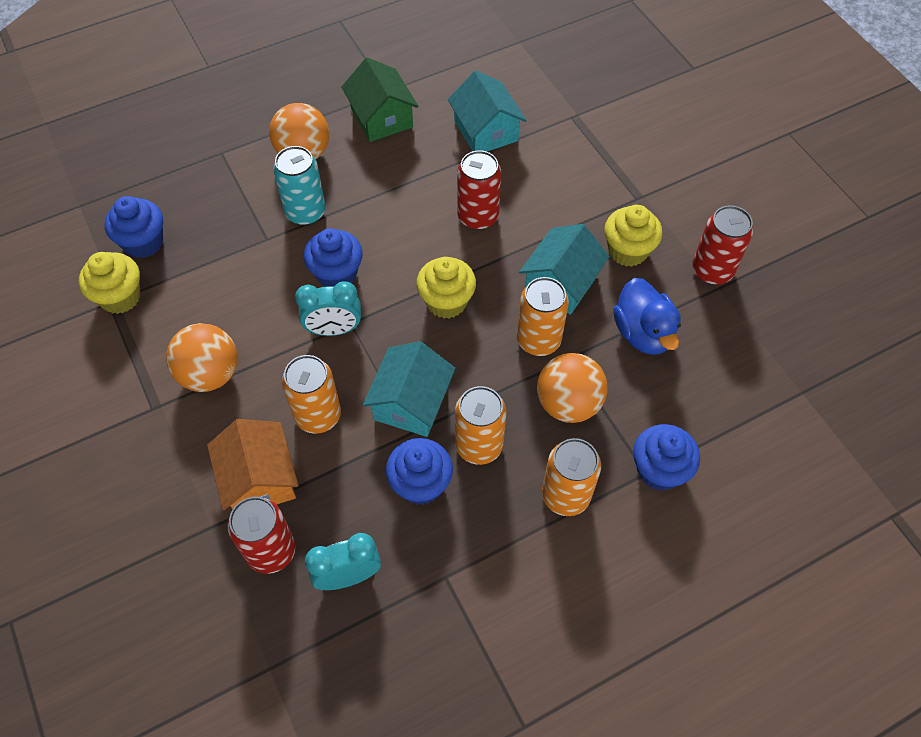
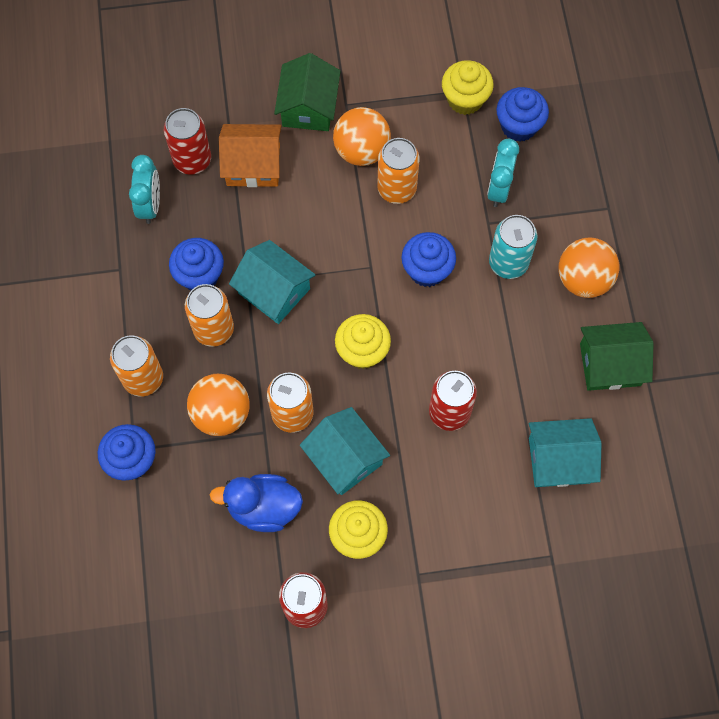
camera: 110 degrees right, 10 degrees up
orange can [282,355,341,434] -> orange can moved to [377,138,420,204]
turquoise clock [295,281,361,336] -> turquoise clock moved to [487,139,519,207]
none -> green house [274,53,340,131]

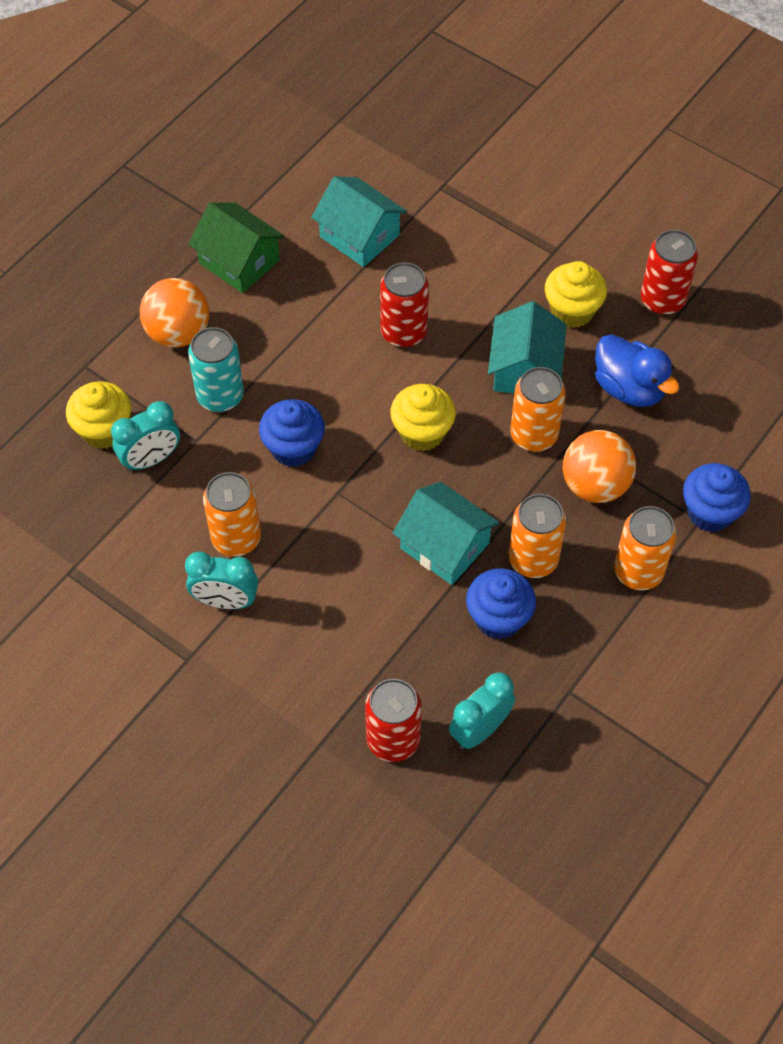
camera: 135 degrees left, 10 degrees down
orange house [219,124,281,187] -> none
turquoise house [229,240,315,324] -> turquoise house turned 45 degrees counterclockwise [393,482,499,585]
green house [274,53,340,131] -> none
orange ball [333,107,391,166] -> turquoise clock [185,551,258,609]
yellow cupcake [442,60,494,115] -> yellow cupcake moved to [66,381,131,449]
blue cupcake [496,87,549,142] -> none

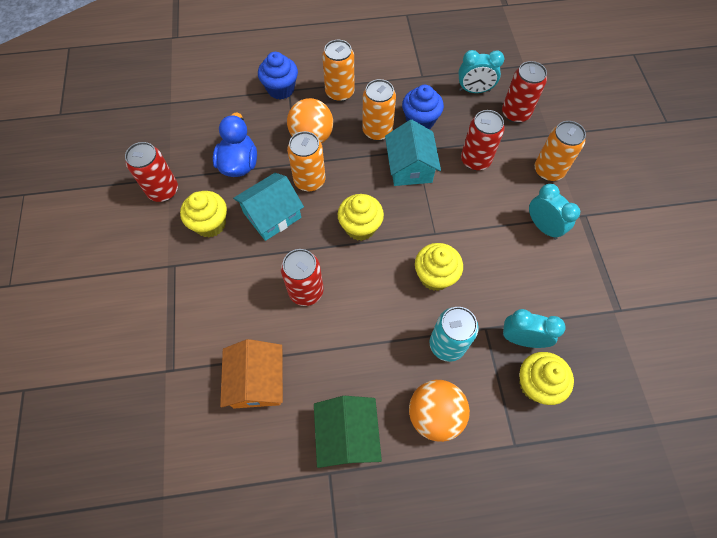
camera: 135 degrees left, 5 degrees up
orange can [203,472,261,557] -> orange can moved to [534,121,586,181]
blue cupcake [259,399,325,467] -> yellow cupcake [415,243,463,291]
turquoise house [311,176,407,267] -> orange house [220,339,283,408]
none -> red can [461,110,505,171]

